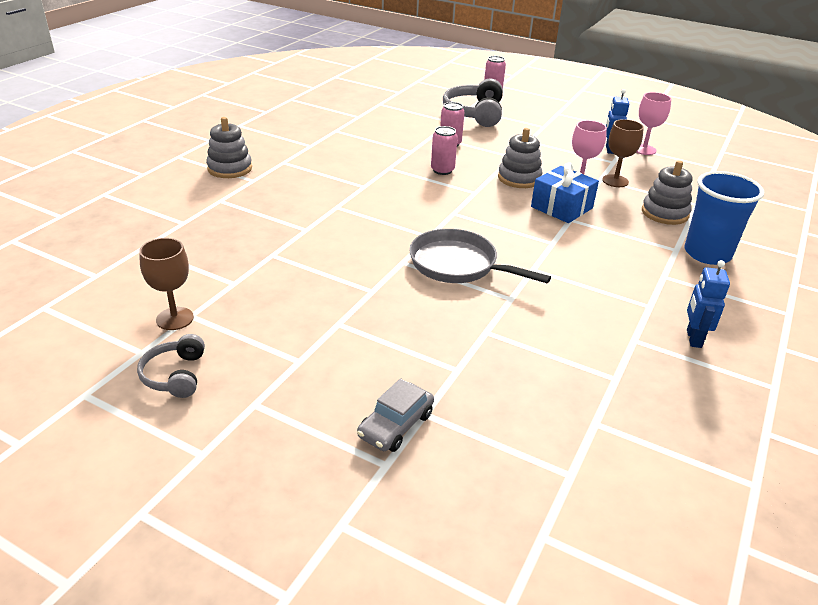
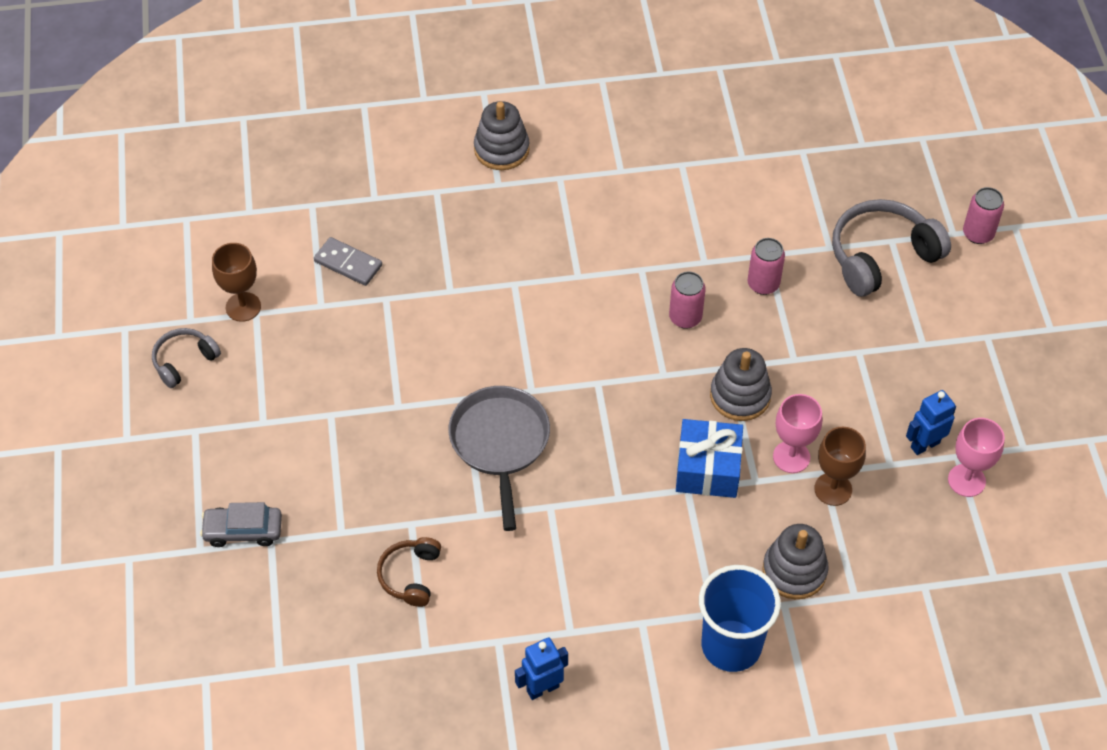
camera: 55 degrees right, 20 degrees up
none -> grey domino [314,237,382,286]
none -> brown headphones [377,537,441,607]

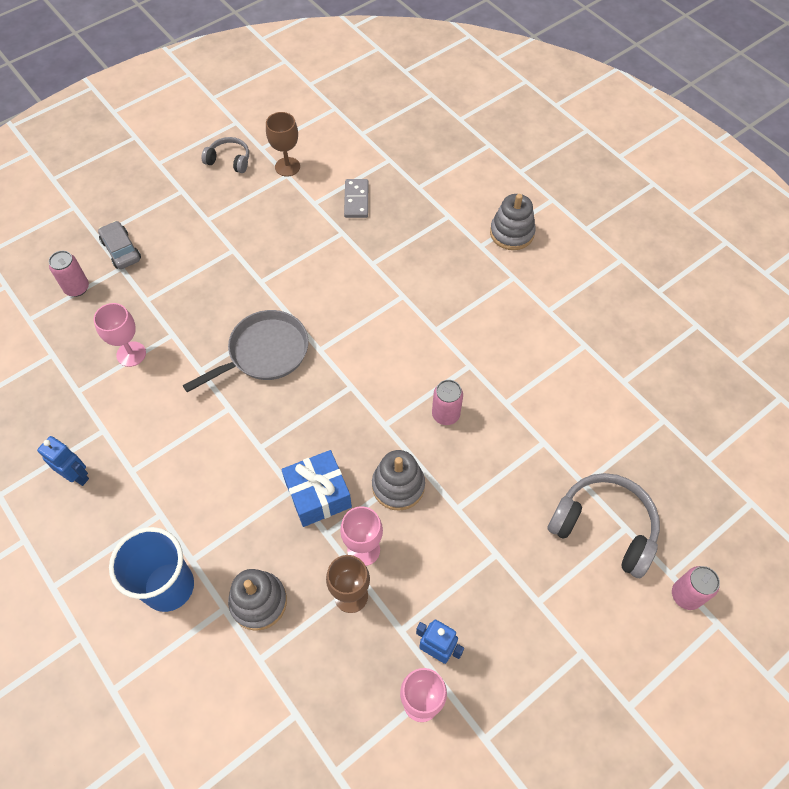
camera: 60 degrees right, 5 degrees up
brown headphones [377,537,441,607] -> pink goblet [93,303,146,367]
pink can [748,238,785,295] -> pink can moved to [49,251,89,297]

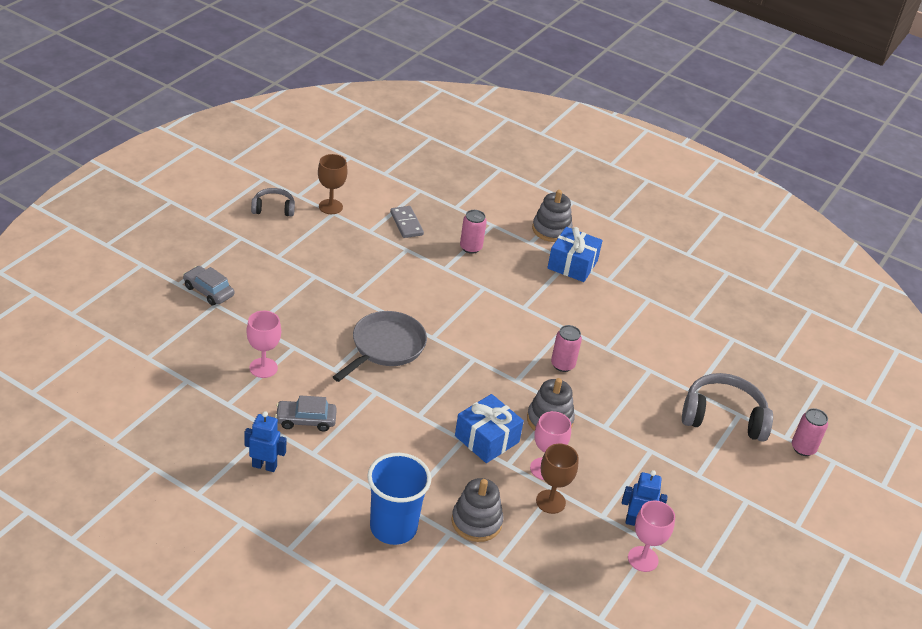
camera: 25 degrees left, 20 degrees down
pink can [49,251,89,297] -> pink can moved to [460,210,487,254]
none -> grey car [275,395,337,432]
none -> blue gift [547,227,603,282]

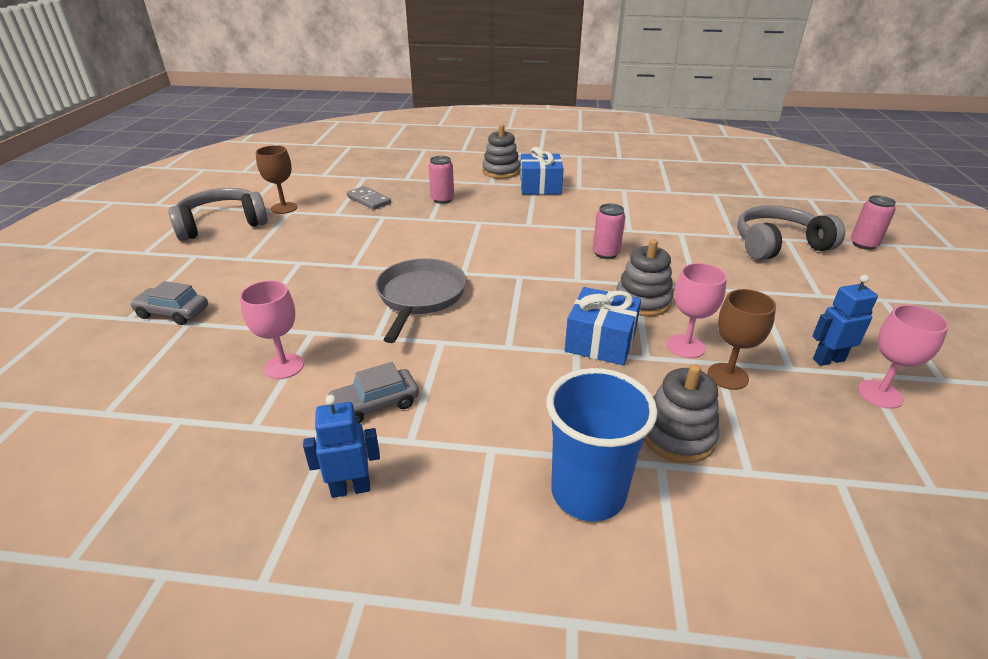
camera: 20 degrees left, 5 degrees down
grey headphones [251,188,295,216] -> grey headphones [169,188,268,241], size x1.78

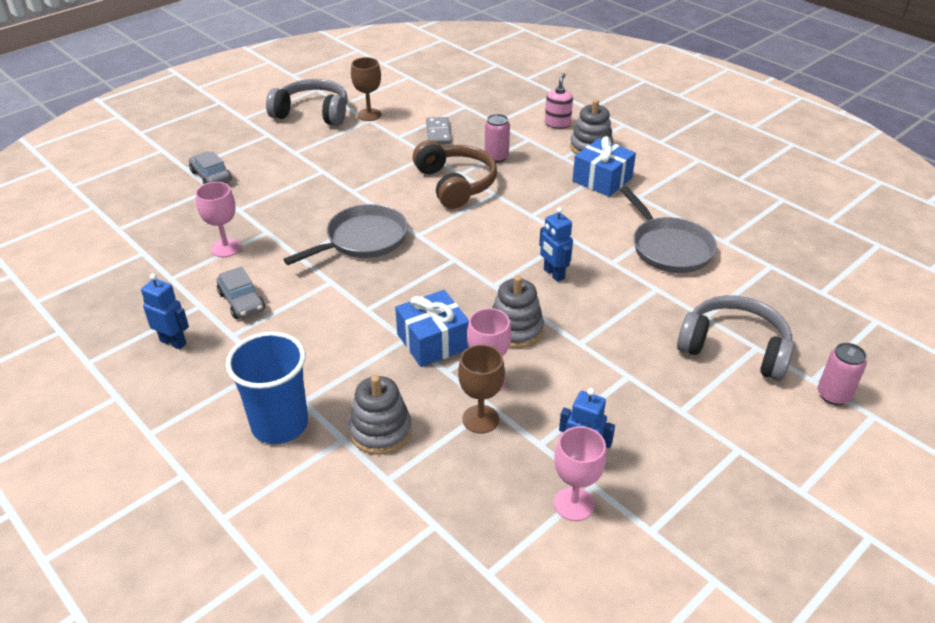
camera: 40 degrees right, 5 degrees up
grey car [326,362,419,423] -> grey car turned 135 degrees counterclockwise [217,266,265,319]
pink can [593,204,626,259] -> blue robot [539,207,573,282]
none -> brown headphones [413,140,497,209]
none -> pink soap dispenser [545,73,573,129]
none -> grey pan [620,186,717,273]

